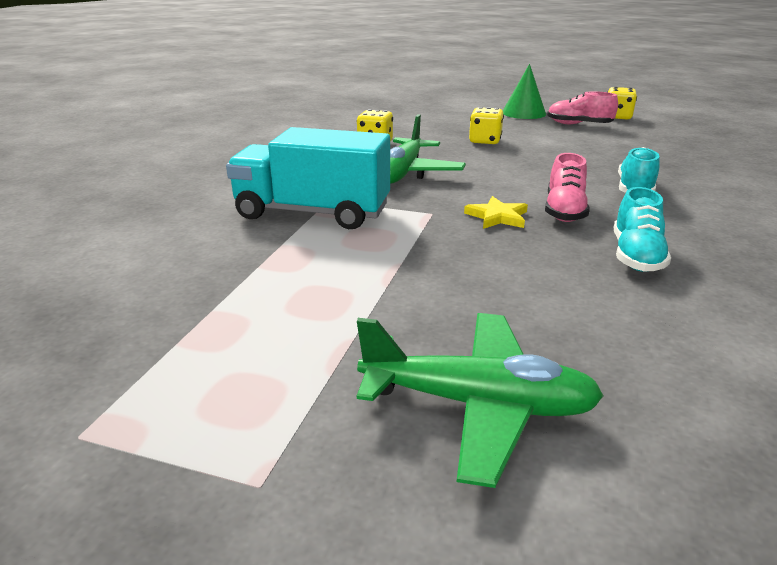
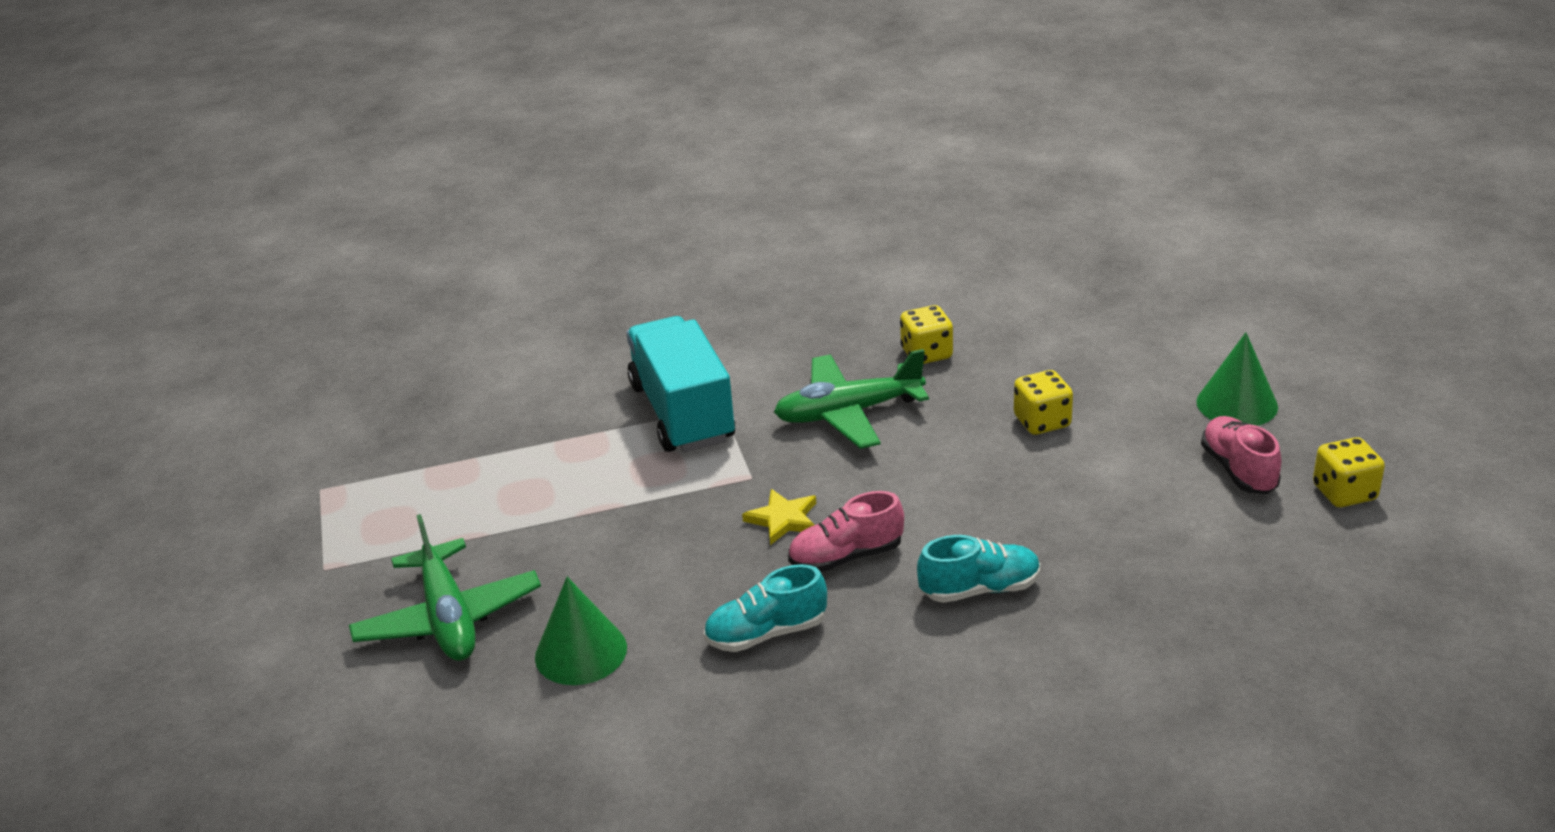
camera: 60 degrees right, 5 degrees up
none -> green cone [535,577,627,685]

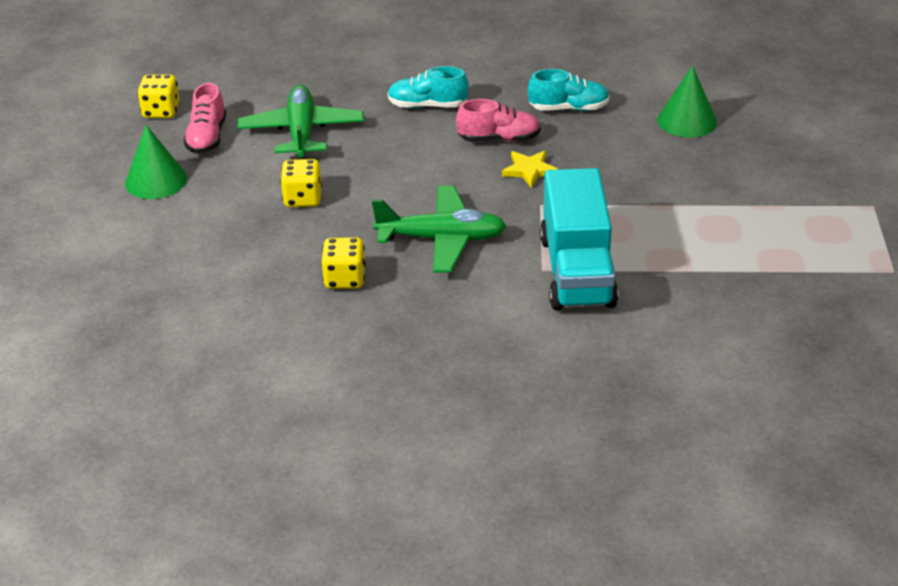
camera: 165 degrees left, 5 degrees up
green plane [349,514,541,661] -> green plane moved to [237,85,364,159]

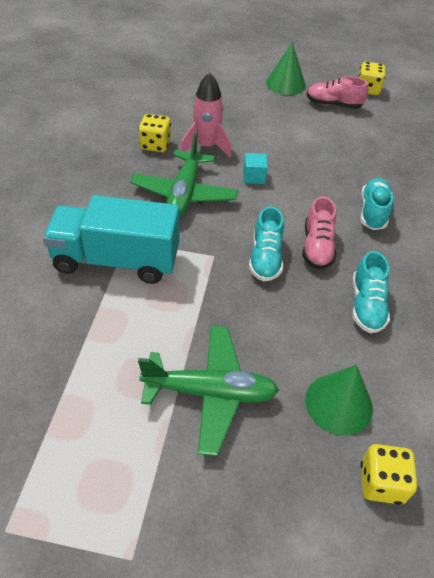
camera: 95 degrees right, 10 degrees up
green plane [237,85,364,159] -> green plane moved to [138,326,279,456]
yellow dice [280,159,322,207] -> yellow dice moved to [360,444,418,505]
yellow star [502,151,559,188] -> turquoise shoe [249,206,284,282]
none -> pink rocket [180,72,232,158]
none -> turquoise cube [243,153,268,184]

